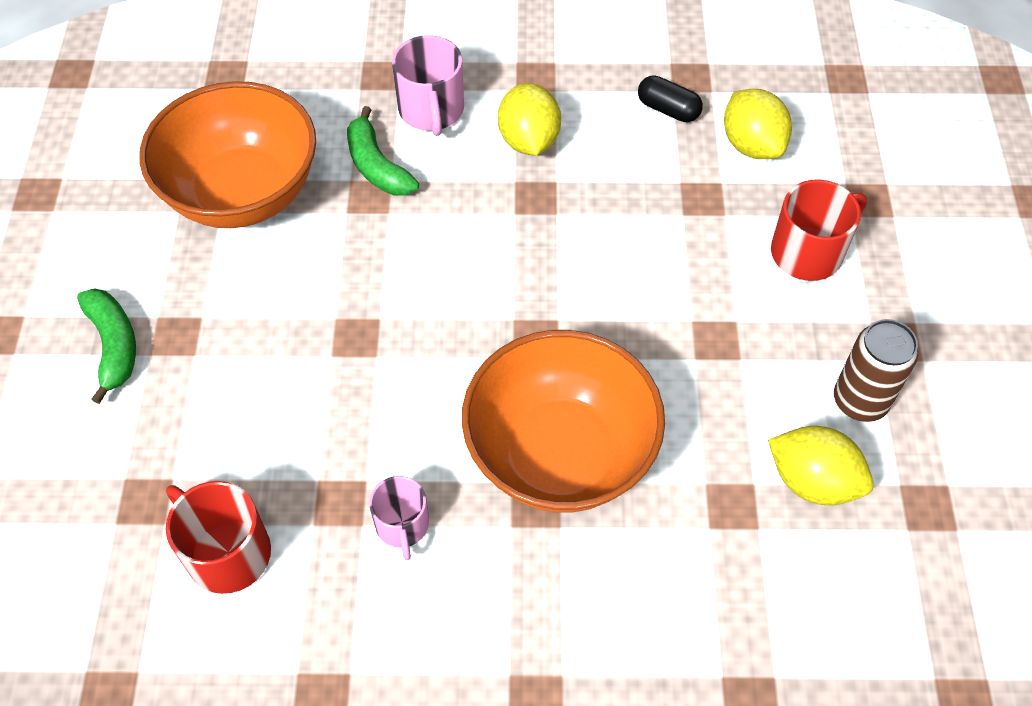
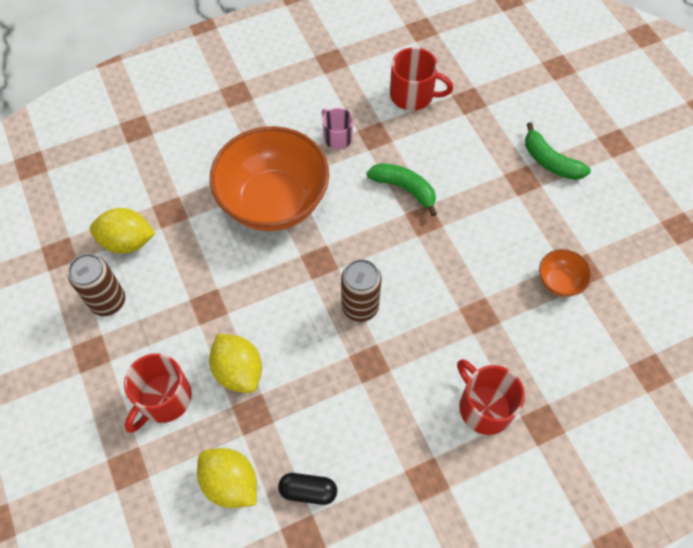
camera: 155 degrees right, 5 degrees up
orange bowl [139,81,316,228] -> orange bowl [539,249,592,297], size x0.43
green banana [347,106,419,195] -> green banana moved to [367,163,437,217]
pink mug [392,35,464,136] -> red mug [457,359,525,435]
yellow lemon [498,83,561,155] -> yellow lemon moved to [209,334,262,393]
none -> brown can [341,259,382,322]

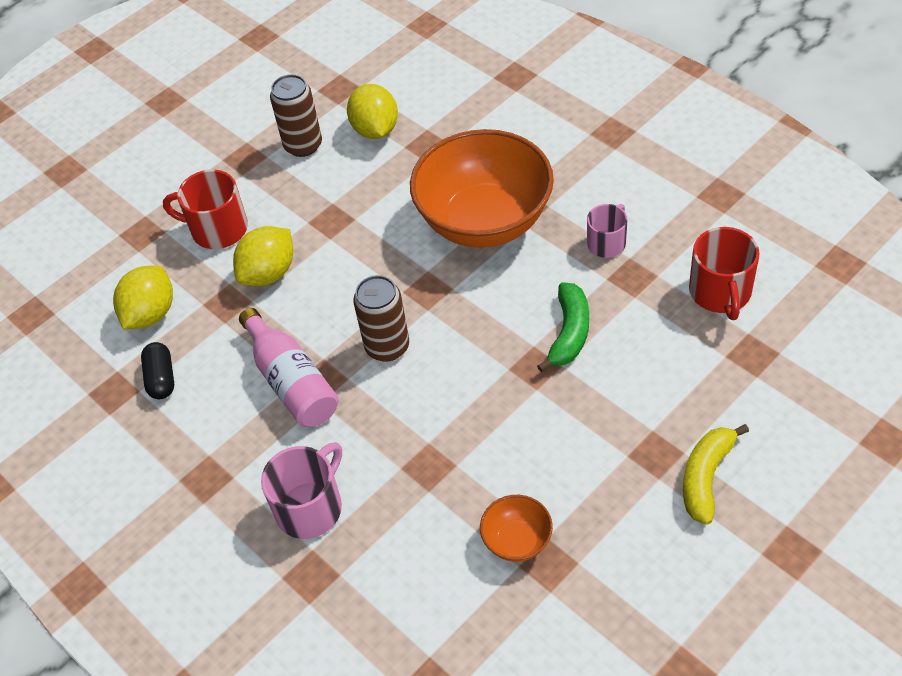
camera: 75 degrees right, 10 degrees down
red mug [457,359,525,435] -> pink mug [261,442,342,539]
green banana [525,122,591,180] -> yellow banana [683,424,749,525]
none -> pink bottle [239,308,339,427]

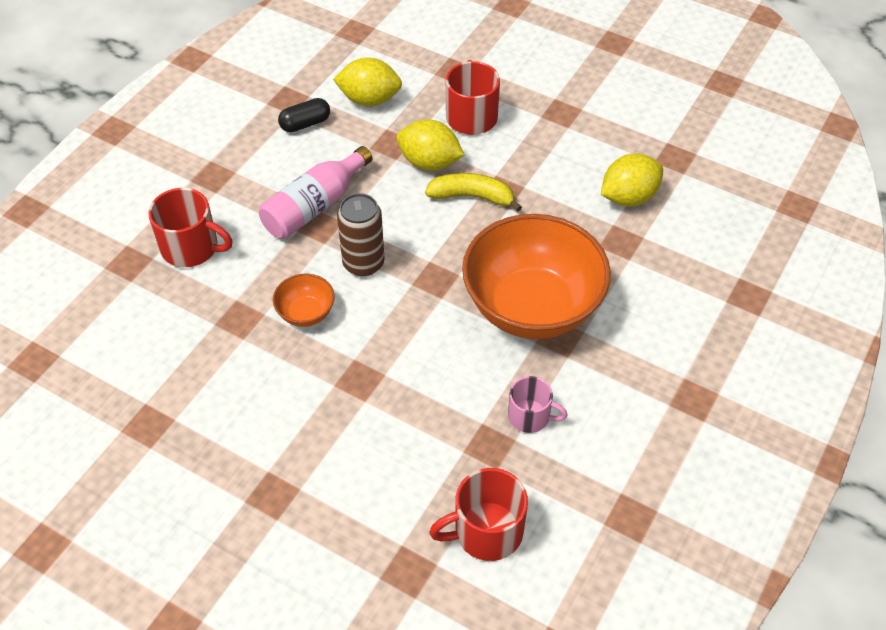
camera: 70 degrees right, 0 degrees up
pink mug [261,442,342,539] -> red mug [148,188,233,267]
brown can [270,74,322,157] -> none
orange bowl [480,495,553,562] -> orange bowl moved to [273,274,335,327]
green banana [537,282,589,372] -> none
yellow banana [683,424,749,525] -> yellow banana moved to [425,173,522,212]

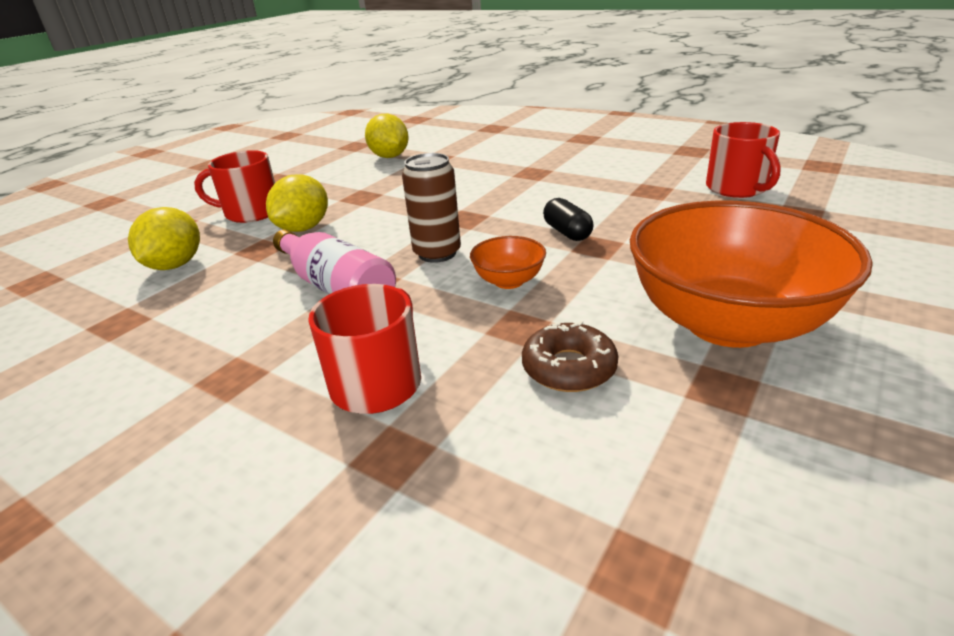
camera: 85 degrees left, 20 degrees down
black capsule [278,98,330,132] -> black capsule moved to [543,198,594,241]
yellow banana [425,173,522,212] -> none
orange bowl [462,214,611,339] -> orange bowl moved to [630,201,873,348]
pink mug [508,376,568,433] -> none
none -> brown donut [522,321,619,392]

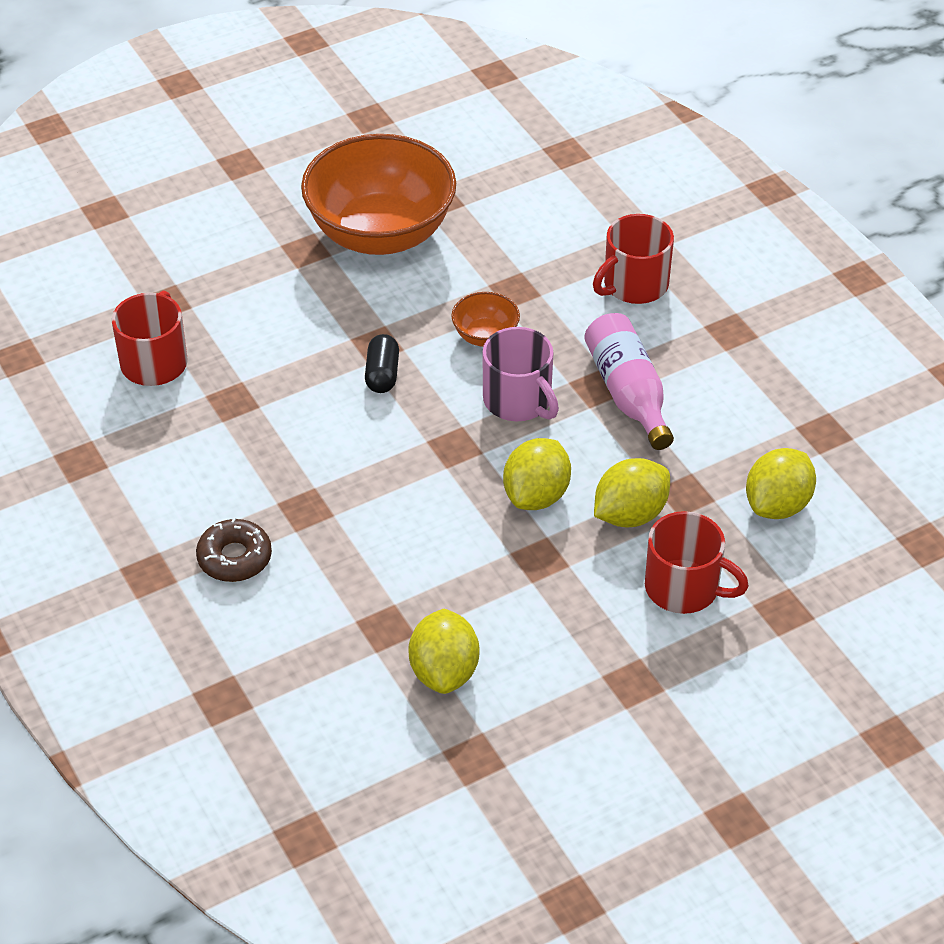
camera: 155 degrees left, 15 degrees up
brown can [402,153,461,263] -> pink mug [483,327,559,421]
brown donut [522,321,619,392] -> brown donut moved to [196,517,272,582]
none -> yellow lemon [503,438,571,510]

